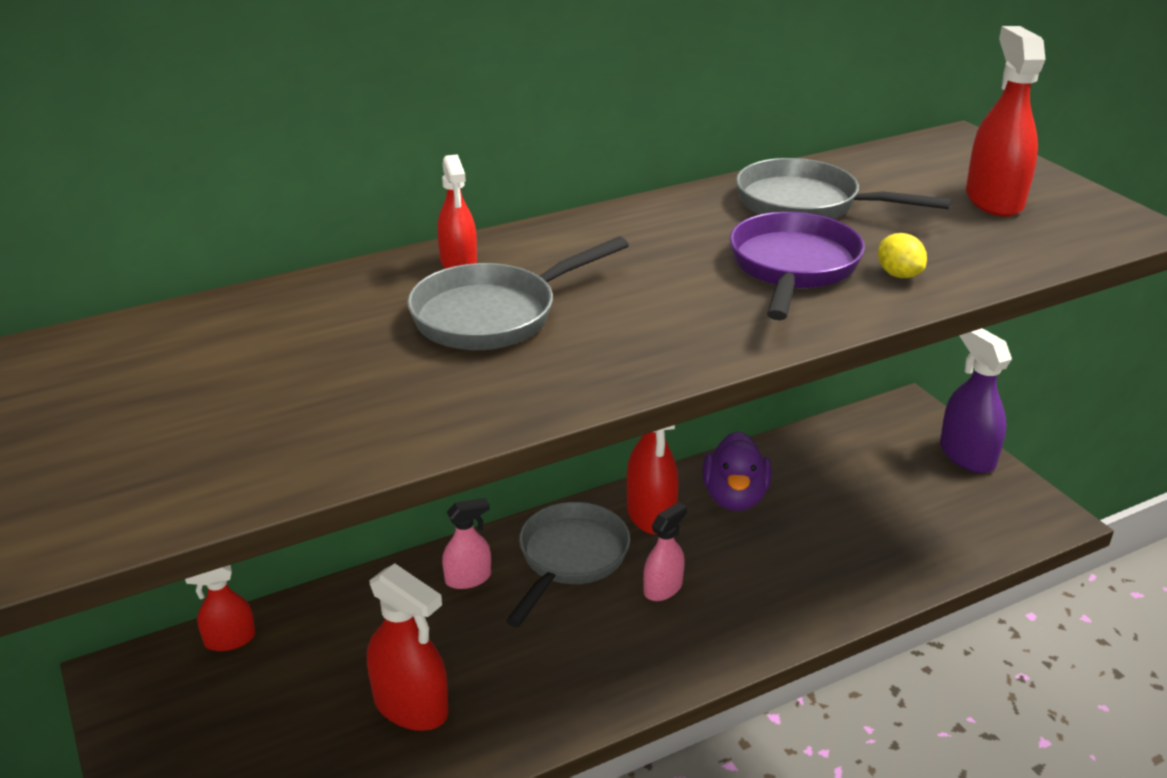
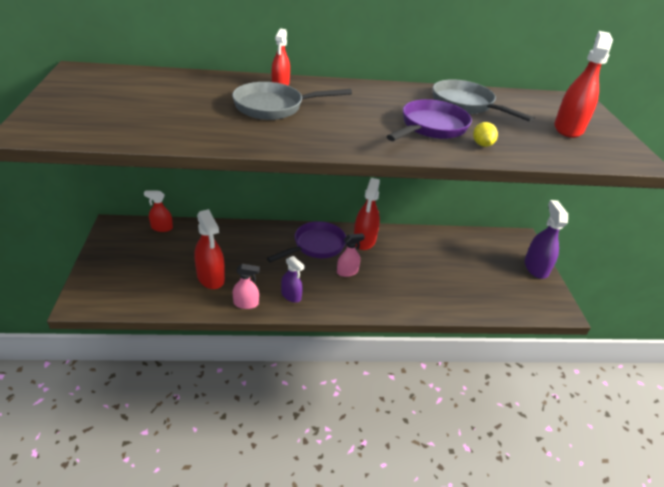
camera: 20 degrees right, 5 degrees up
pink spray bottle [442,498,491,589] -> pink spray bottle moved to [233,264,260,309]
grey pan [506,502,630,627] -> purple pan [267,221,346,263]
purple duck [702,431,772,511] -> none
none -> purple spray bottle [281,256,305,303]

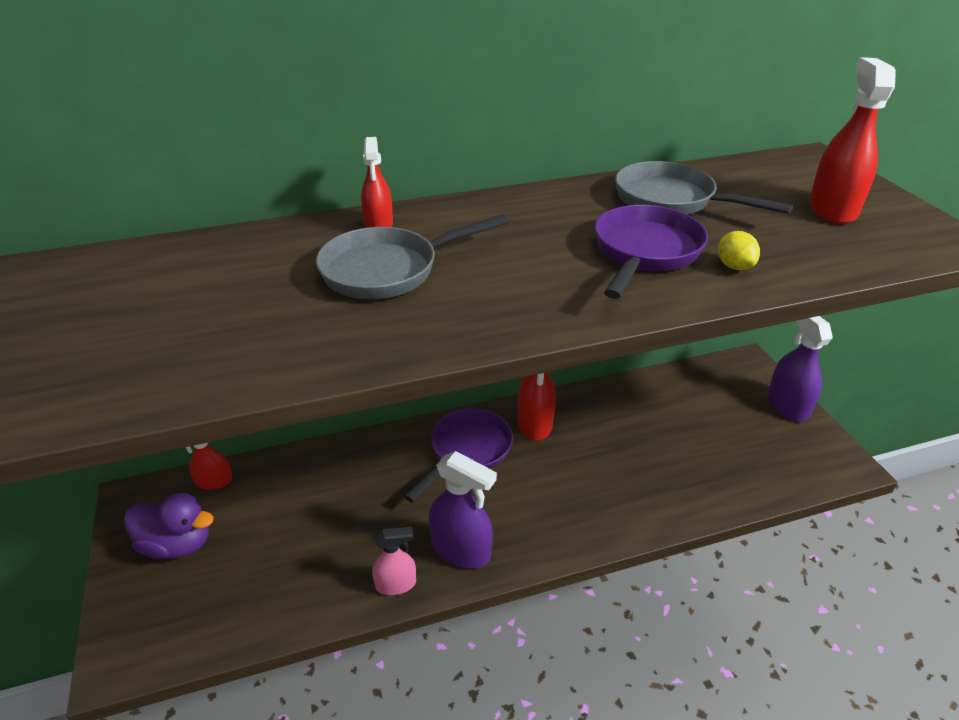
camera: 10 degrees left, 0 degrees up
red spray bottle [194,209,225,289] -> none
purple spray bottle [281,256,305,303] -> purple spray bottle [429,451,497,568], size x1.64
pink spray bottle [337,233,365,277] -> none
none -> purple duck [124,493,214,559]

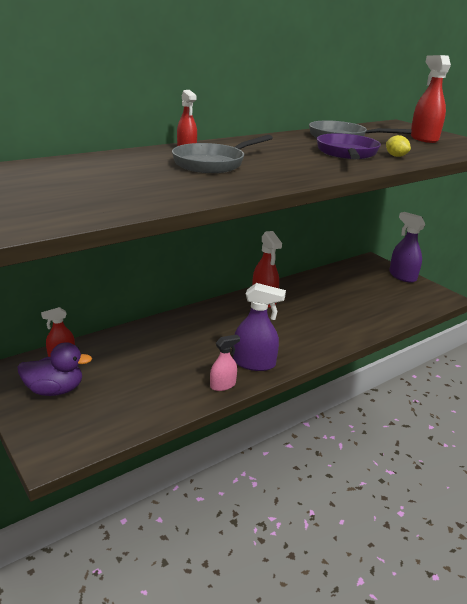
camera: 20 degrees left, 10 degrees down
purple pan [404,408,513,503] -> none

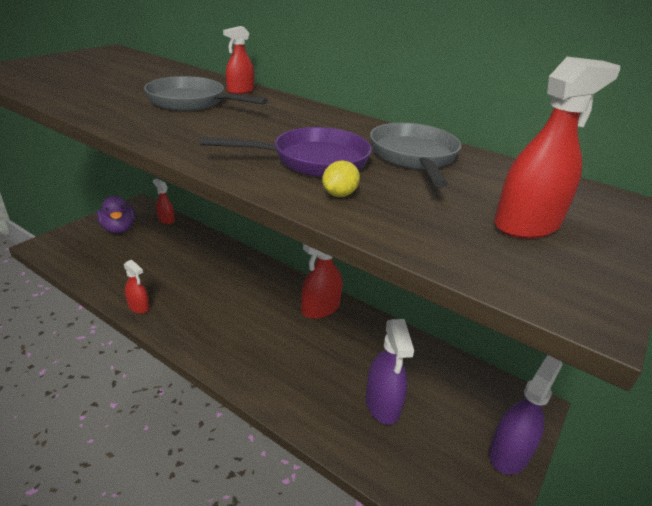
camera: 70 degrees right, 5 degrees up
pink spray bottle [210,335,240,391] -> red spray bottle [124,260,150,314]
purple spray bottle [233,283,286,371] -> purple spray bottle moved to [366,319,414,425]

